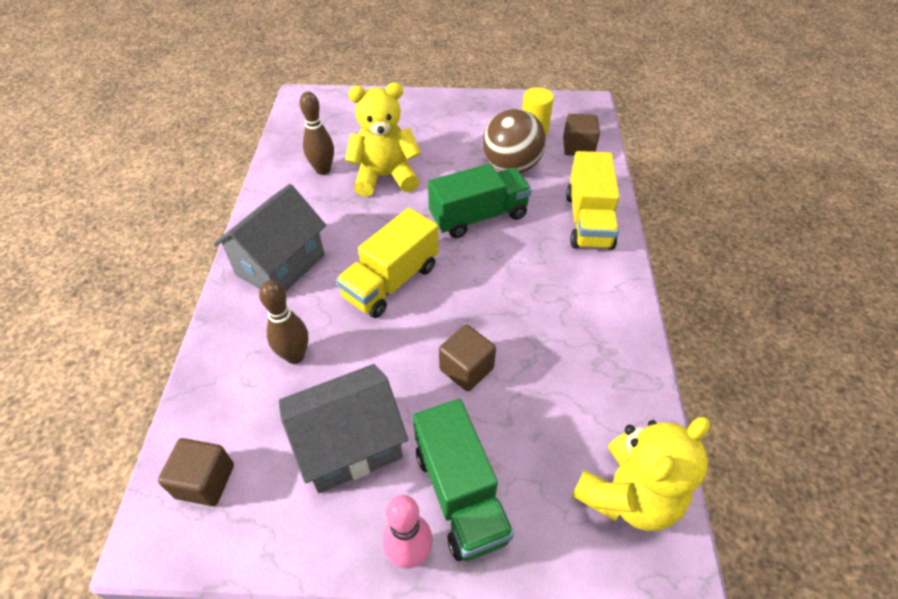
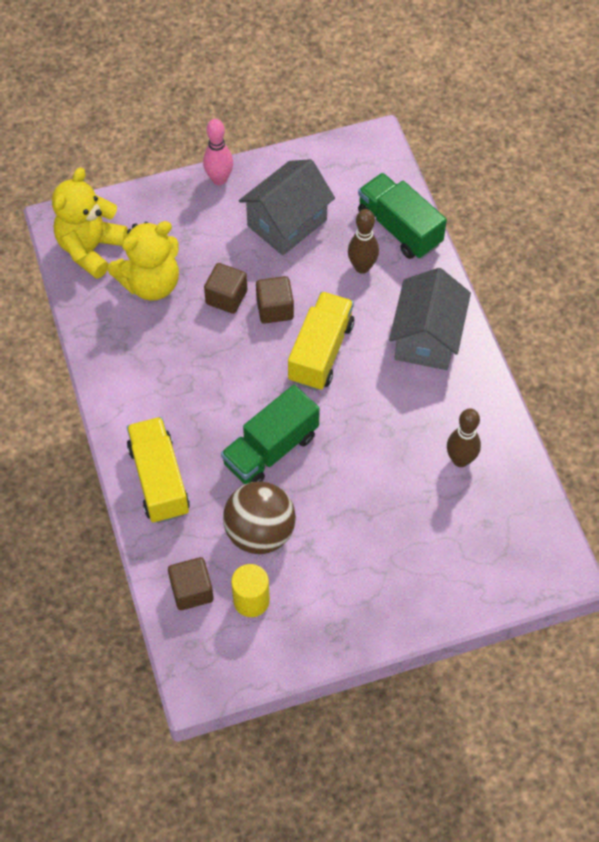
camera: 160 degrees right, 10 degrees up
brown cube [158,438,234,506] -> brown cube moved to [256,276,294,324]
yellow teddy bear [345,83,421,197] -> yellow teddy bear moved to [108,221,179,301]
green truck [413,399,514,561] -> green truck moved to [358,173,447,259]

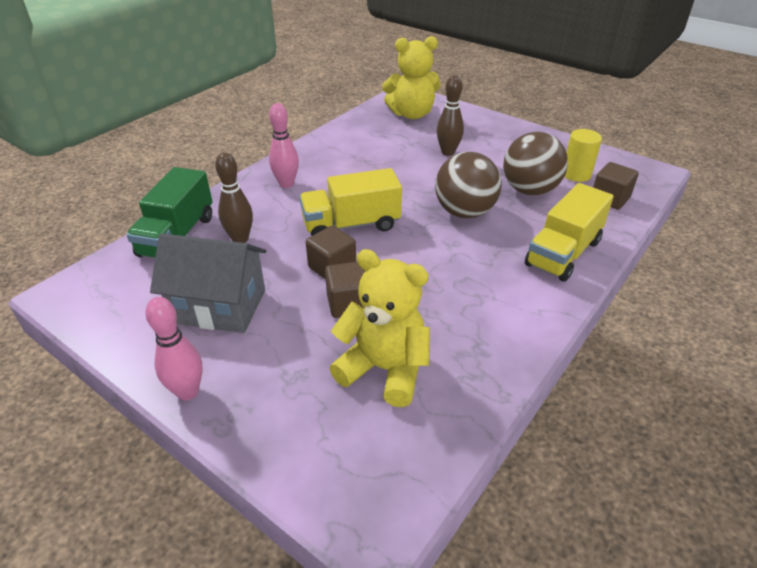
camera: 125 degrees left, 20 degrees down
yellow teddy bear [52,168,128,279] -> yellow teddy bear moved to [382,36,441,119]
green truck [221,385,320,484] -> brown ball [435,152,502,218]
grey house [389,268,471,370] -> pink bowling pin [269,103,299,188]
brown bowling pin [447,409,481,467] -> brown bowling pin moved to [437,75,464,156]

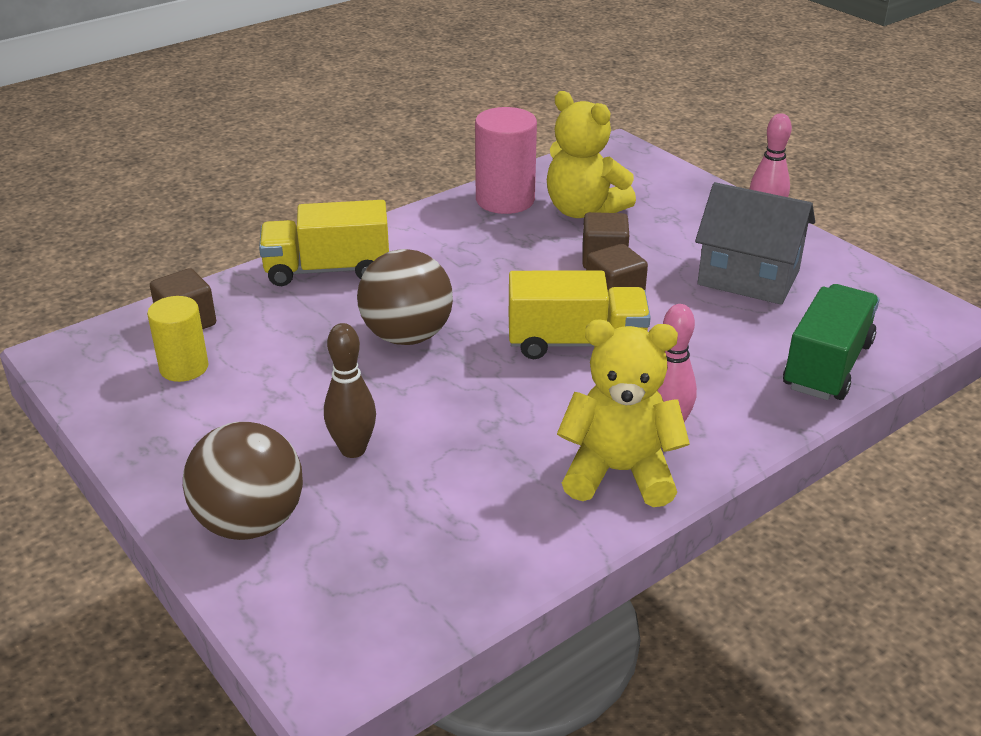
camera: 165 degrees left, 5 degrees down
brown bowling pin [215,153,253,243] -> none
yellow teddy bear [382,36,441,119] -> yellow teddy bear moved to [557,320,690,507]
brown ball [503,132,568,196] -> brown ball moved to [183,422,303,540]
yellow truck [525,183,614,282] -> yellow truck turned 150 degrees counterclockwise [259,200,389,286]
none -> pink cylinder [475,107,537,214]

